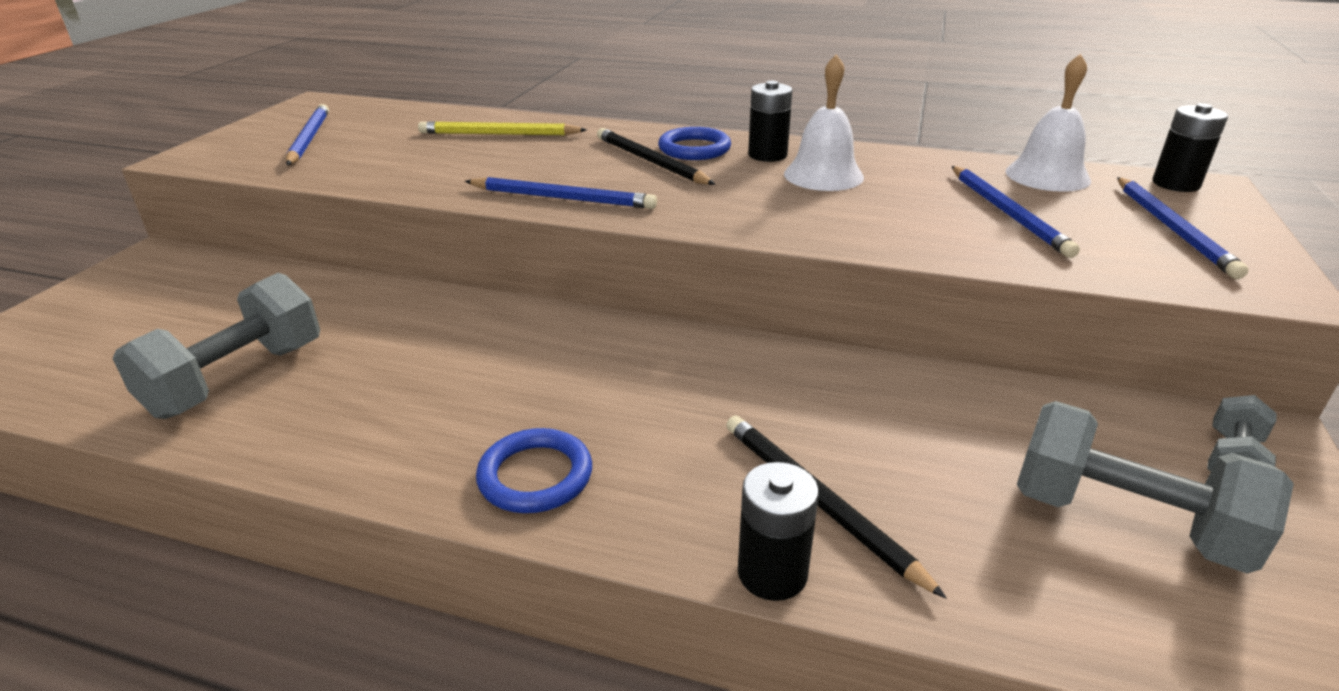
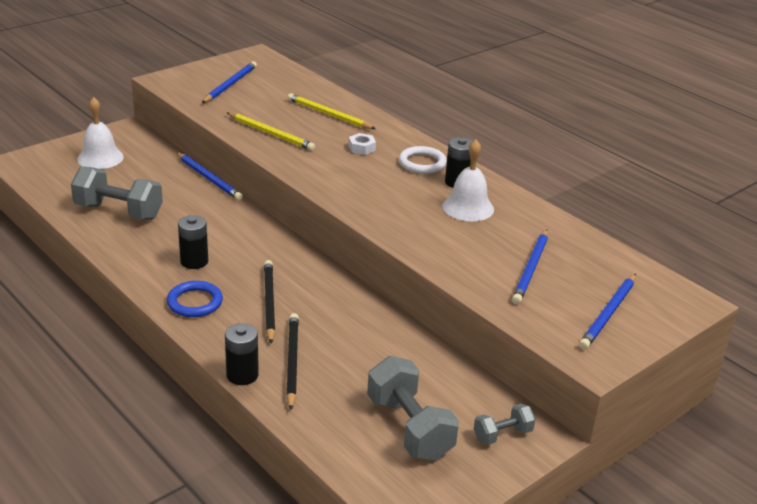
camera: 30 degrees right, 0 degrees up
grey dumbbell [112,273,320,419] -> grey dumbbell turned 45 degrees clockwise [71,166,163,220]
blue pencil [465,177,657,209] -> blue pencil moved to [176,152,243,200]
black pencil [597,128,715,185] -> black pencil moved to [264,260,275,344]
blue ring [658,127,731,160] -> white ring [399,146,447,174]
white bell [1005,54,1091,192] -> white bell moved to [77,97,124,169]
black battery [1153,103,1228,192] -> black battery moved to [178,215,208,269]
none -> yellow pencil [227,113,315,151]
none -> white nut [349,133,376,155]

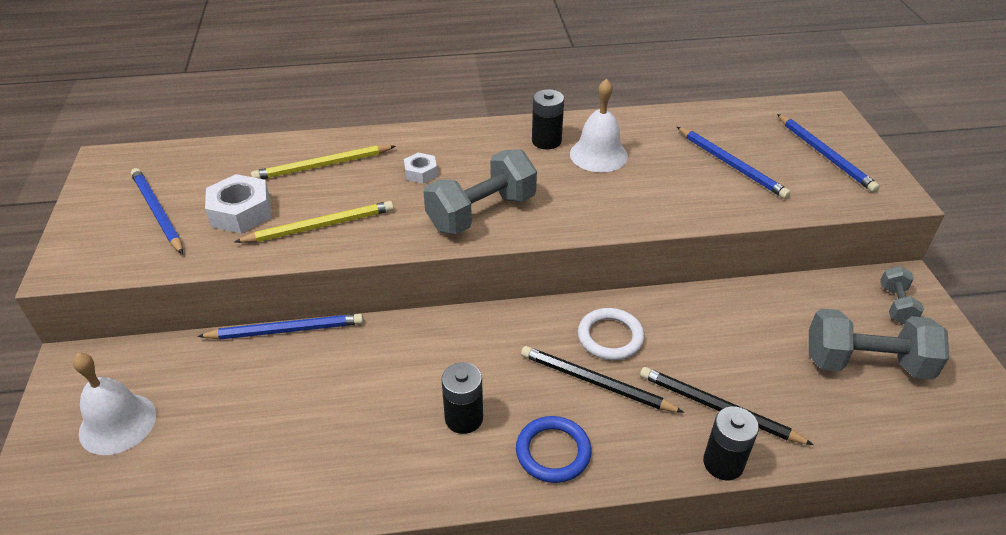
camera: 55 degrees left, 10 degrees up
grey dumbbell [71,166,163,220] -> grey dumbbell moved to [423,149,537,234]
white ring [399,146,447,174] -> white ring moved to [578,308,644,360]
none -> white nut [205,174,271,233]

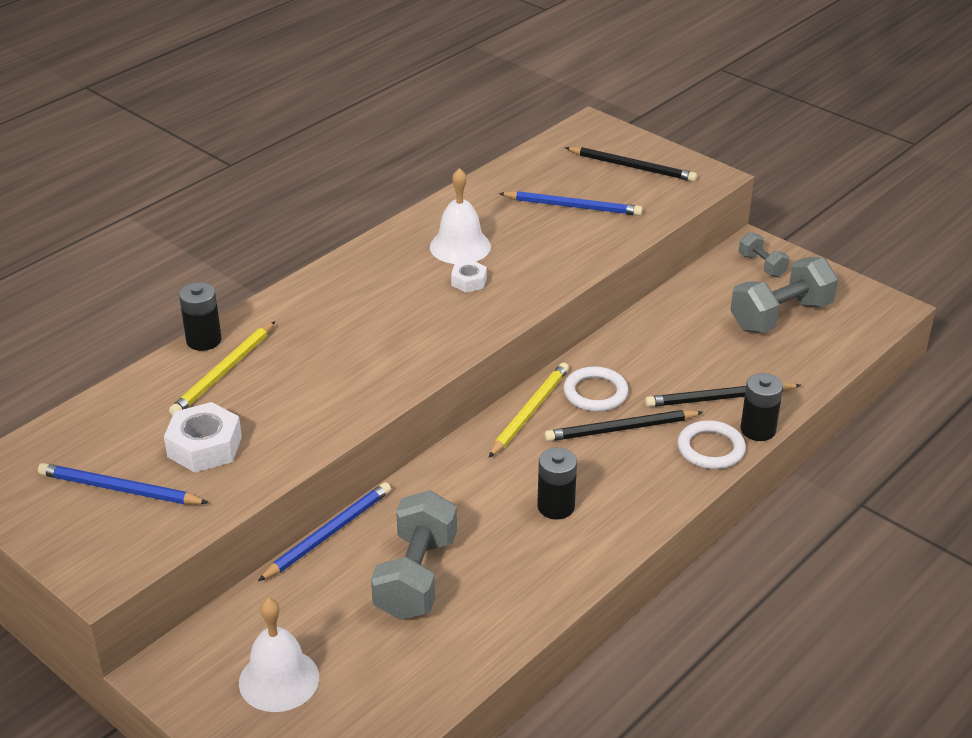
camera: 40 degrees left, 5 degrees down
yellow pencil [235,201,394,243] -> yellow pencil moved to [489,362,569,458]
white nut [404,152,438,184] -> white nut moved to [451,260,487,293]
grey dumbbell [423,149,537,234] -> grey dumbbell moved to [371,490,457,620]
blue ring [516,416,591,483] -> none
black battery [532,89,564,149] -> black battery moved to [179,282,222,351]
blue pencil [777,114,880,192] -> black pencil [565,147,697,182]
none -> white ring [678,420,746,469]

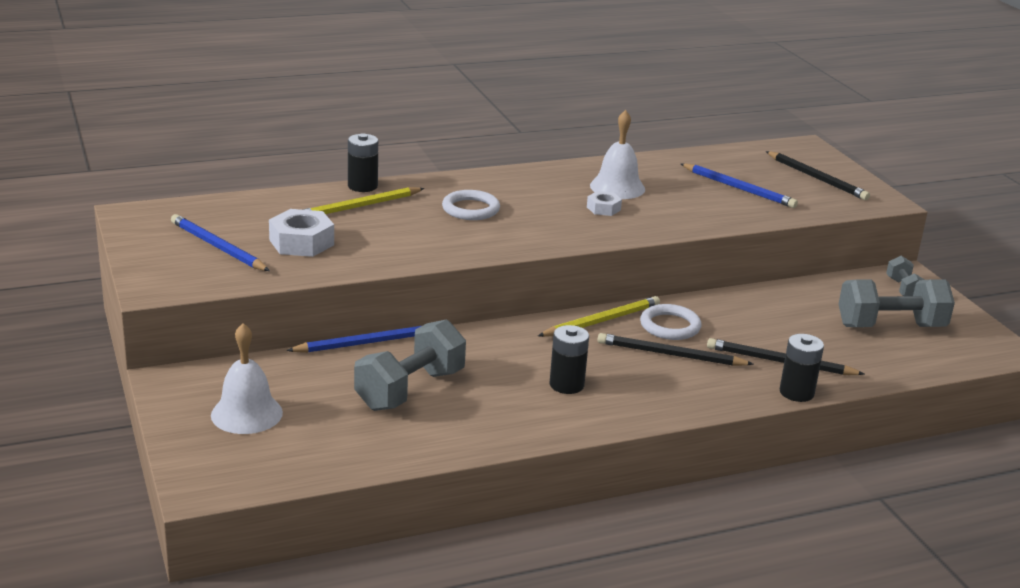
camera: 25 degrees right, 10 degrees down
white ring [678,420,746,469] -> white ring moved to [442,190,500,220]

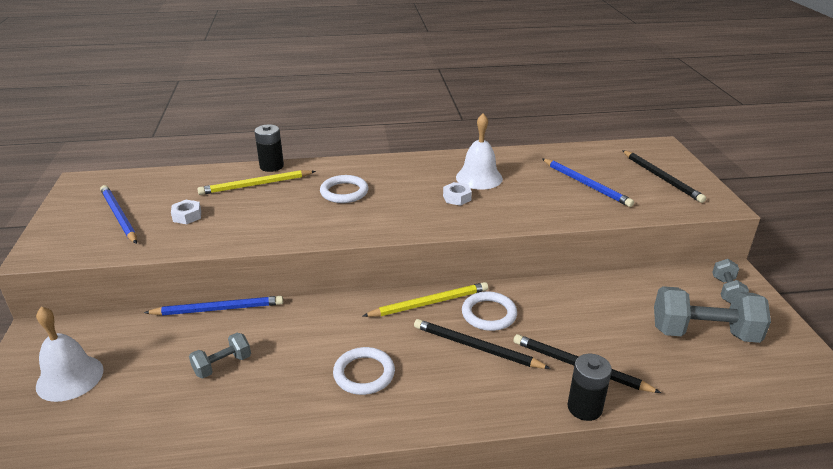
camera: 15 degrees right, 5 degrees up
white nut [269,209,334,257] -> white nut [171,200,201,224], size x0.57
grey dumbbell [354,319,466,411] -> grey dumbbell [189,333,251,378], size x0.53
black battery [549,325,589,394] -> white ring [333,347,395,395]

